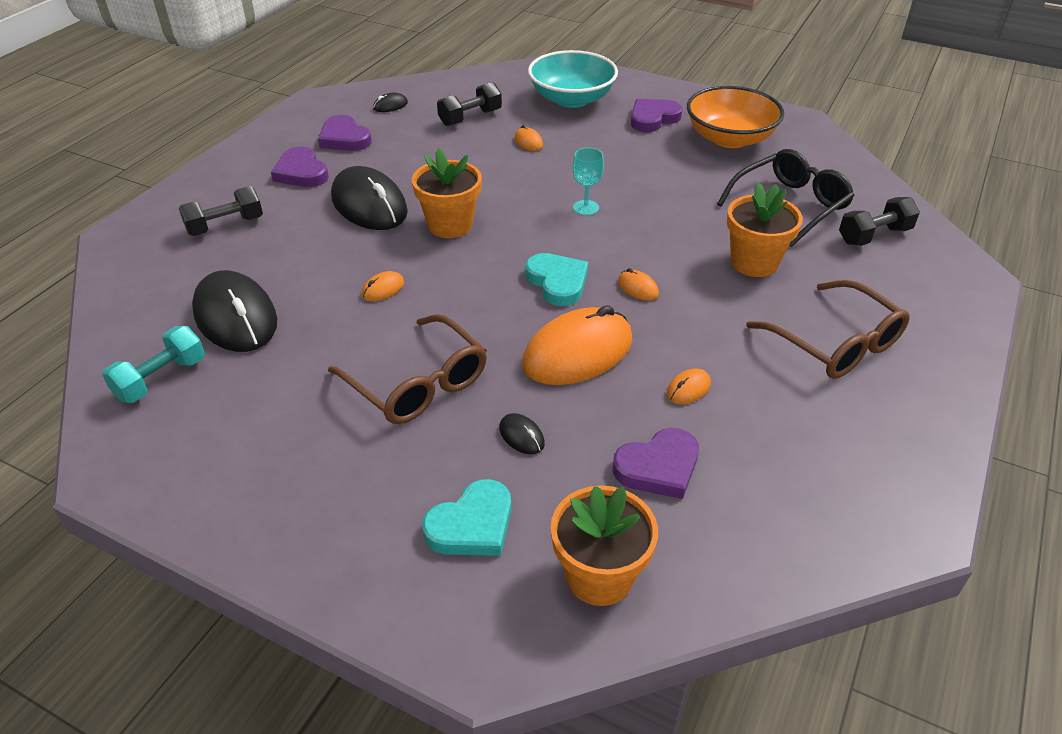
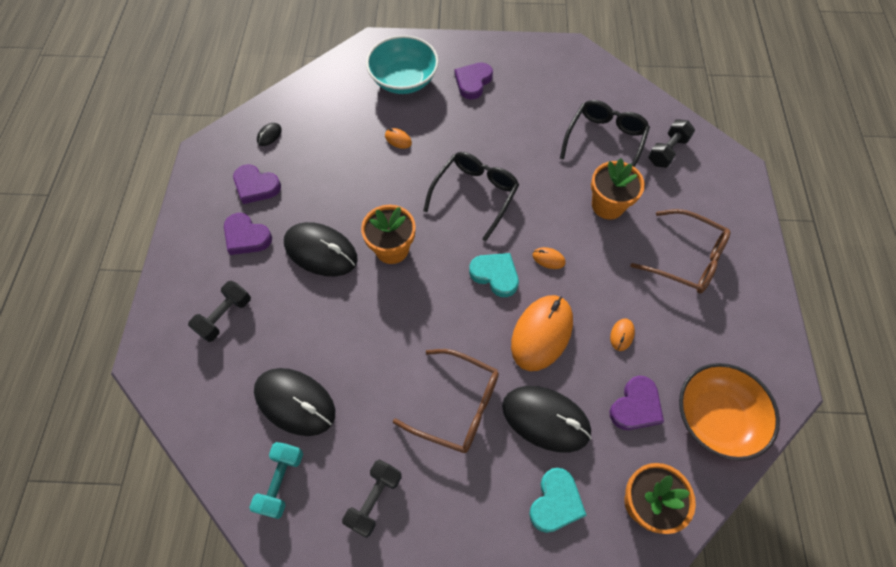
camera: 25 degrees left, 20 degrees up
orange mouse [362,271,404,301] -> none
black dumbbell [437,82,502,126] -> black dumbbell moved to [342,460,402,538]
black mouse [499,413,545,454] -> black mouse [502,386,592,452], size x2.40
turquoise goblet [572,148,604,215] -> black glasses [423,152,519,242]
orange bowl [687,86,784,148] -> orange bowl moved to [679,363,780,461]

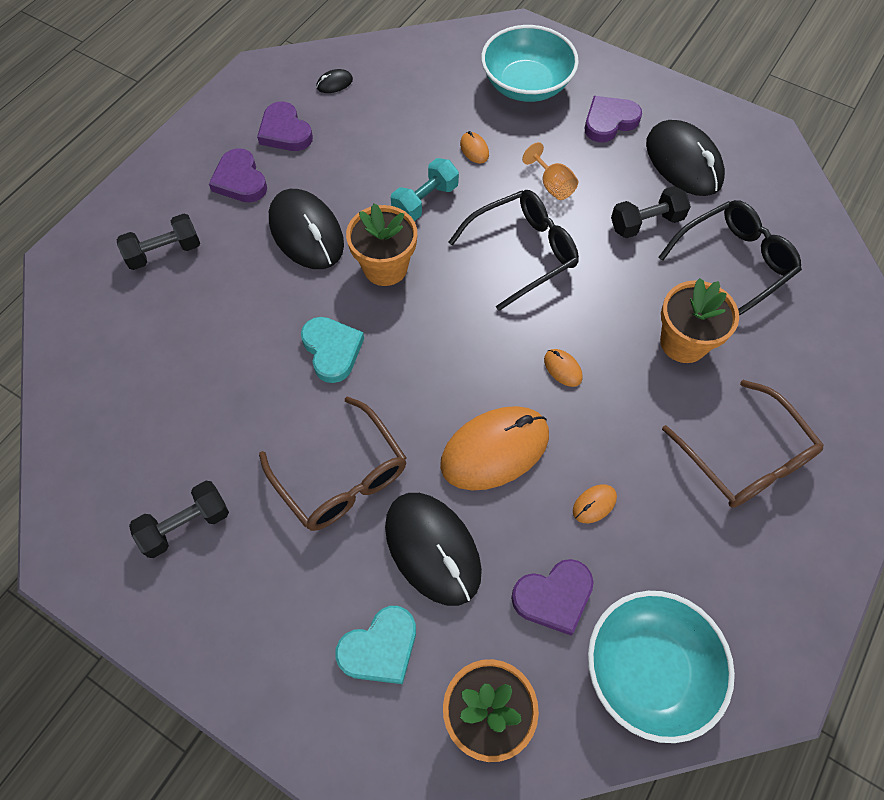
camera: 30 degrees right, 0 degrees up
turquoise dumbbell [249,442,303,519] -> turquoise dumbbell moved to [391,158,459,221]
black mouse [254,368,335,436] -> black mouse moved to [646,120,725,196]
turquoise heart [469,253,519,297] -> turquoise heart moved to [301,317,364,383]
black dumbbell [648,119,695,168] -> black dumbbell moved to [611,186,691,238]
orange bowl [679,363,780,461] -> turquoise bowl [588,591,735,743]
none -> orange goblet [522,142,578,200]

